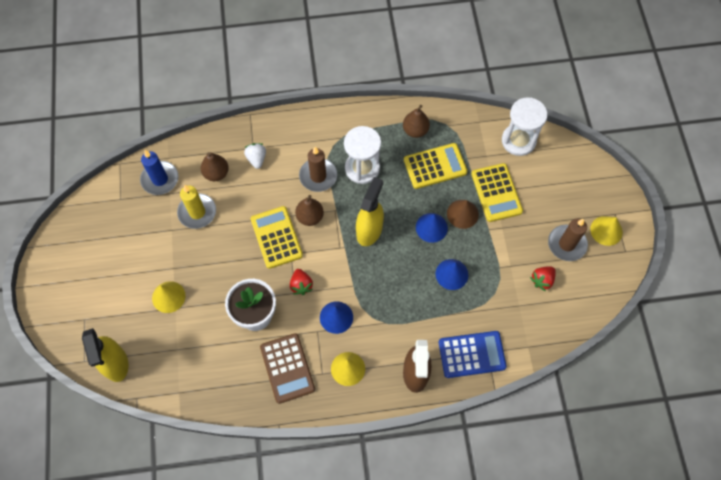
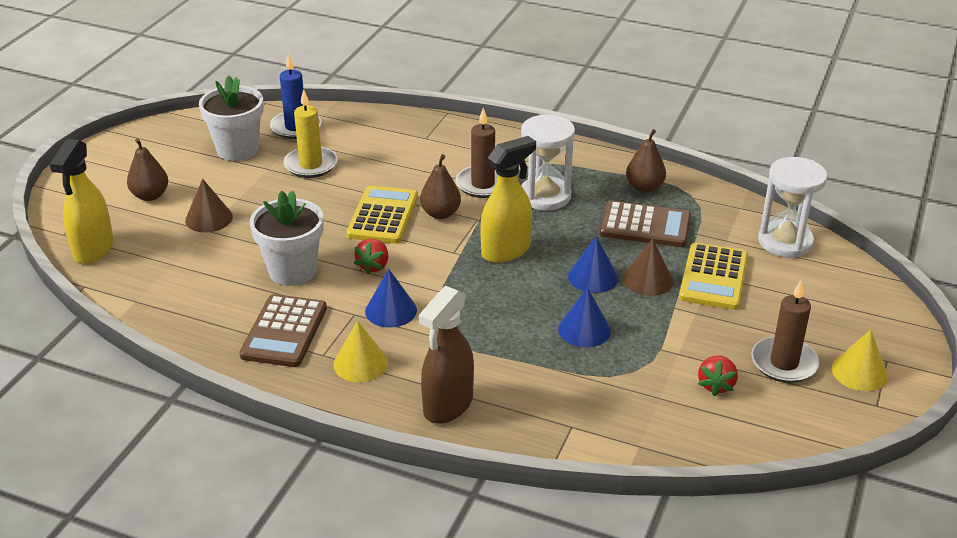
camera: 30 degrees right, 30 degrees down
yellow cone [152,281,186,313] -> brown cone [185,179,233,233]
brown pear [201,152,229,181] -> brown pear moved to [127,138,168,201]
white strawberry [244,143,266,169] -> none
yellow calculator [404,143,468,189] -> brown calculator [599,201,691,247]
blue calculator [439,331,507,378] -> none
red strawberry [530,266,556,291] -> red strawberry turned 60 degrees counterclockwise [698,355,738,396]
none -> white flower pot [199,75,264,161]

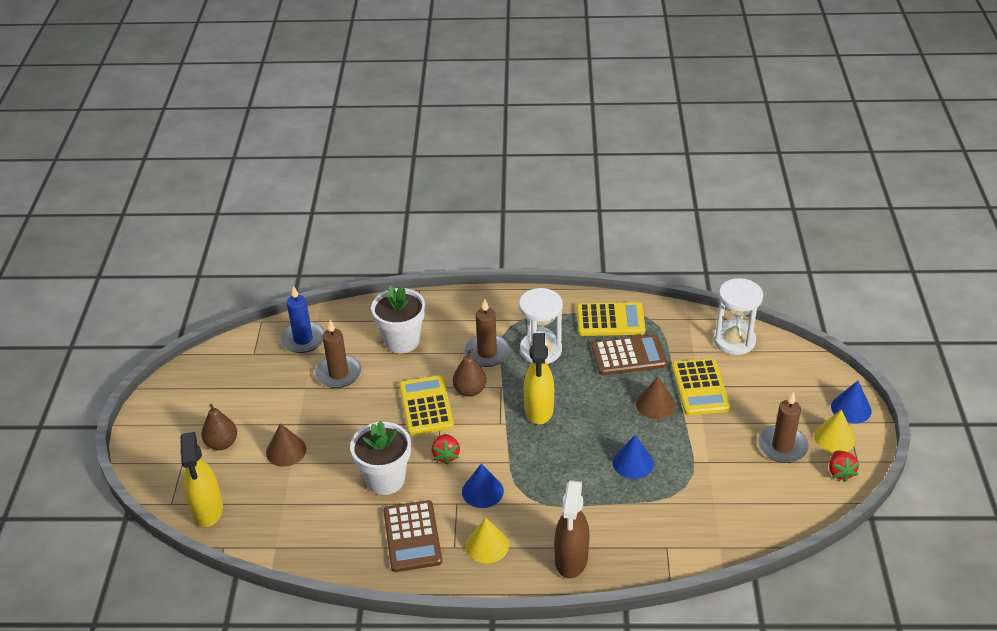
camera: 20 degrees left, 5 degrees up
white flower pot [199,75,264,161] -> white flower pot moved to [371,285,425,353]
yellow candle [284,89,338,178] -> brown candle [315,320,361,388]
yellow spray bottle [480,136,536,263] -> yellow spray bottle turned 150 degrees clockwise [524,333,554,424]
blue cone [568,236,618,293] -> blue cone moved to [831,381,872,424]
brown pear [626,129,666,193] -> yellow calculator [577,302,646,336]
red strawberry [698,355,738,396] -> red strawberry moved to [829,451,859,482]

